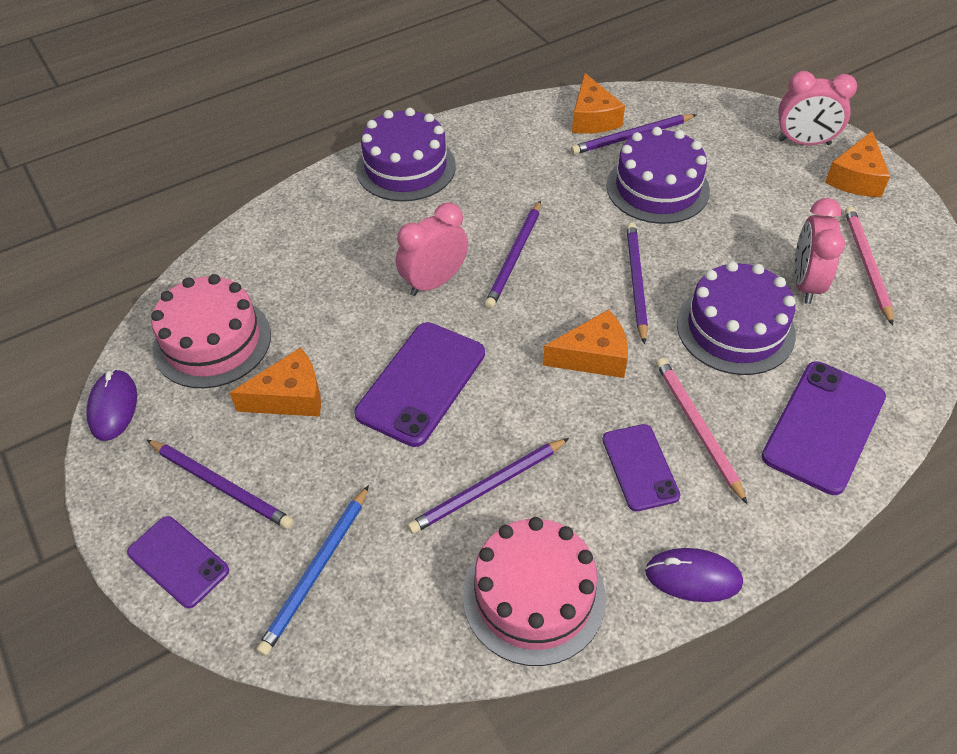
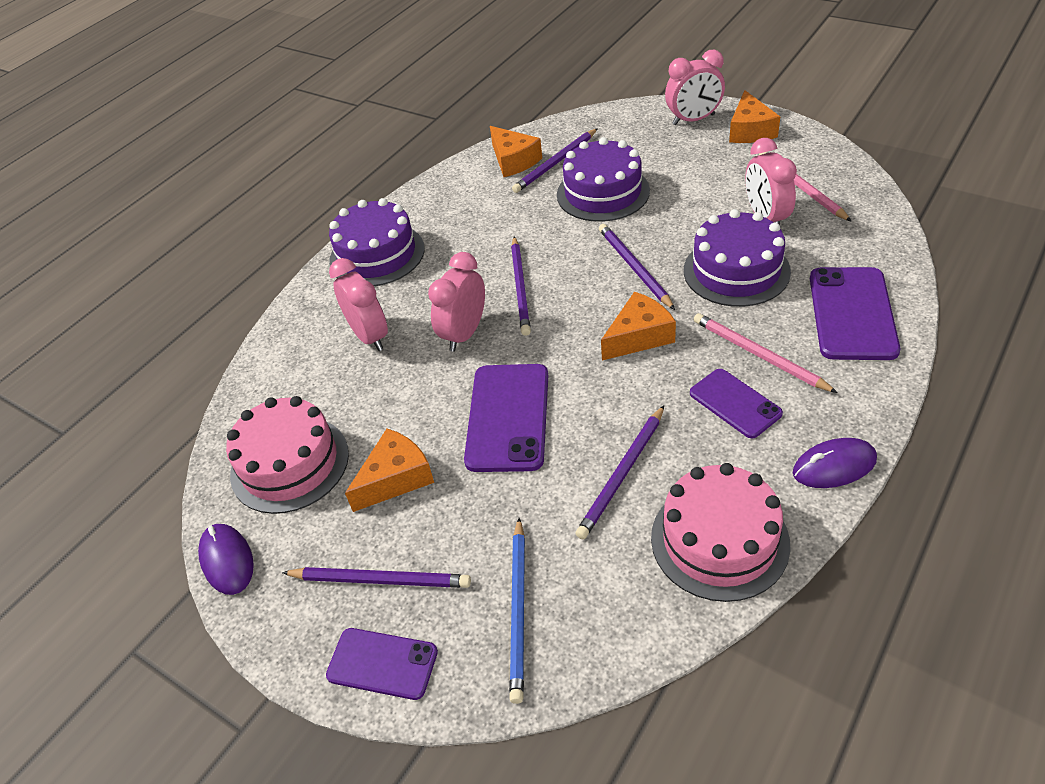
camera: 20 degrees left, 5 degrees down
none -> pink clock [329,258,388,351]

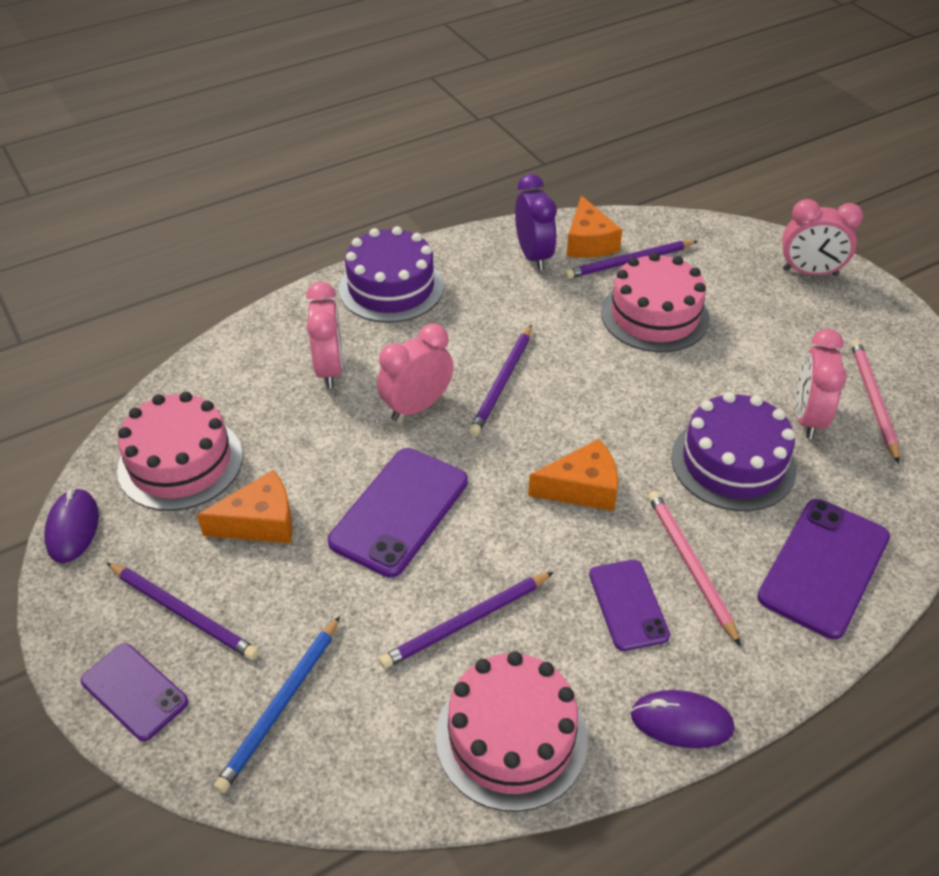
camera: 20 degrees right, 0 degrees up
purple cake [557,137,650,222] -> pink cake [601,252,710,352]
purple pencil [599,224,675,310] -> none
orange cheese [729,90,780,143] -> none
none -> purple clock [515,174,557,271]

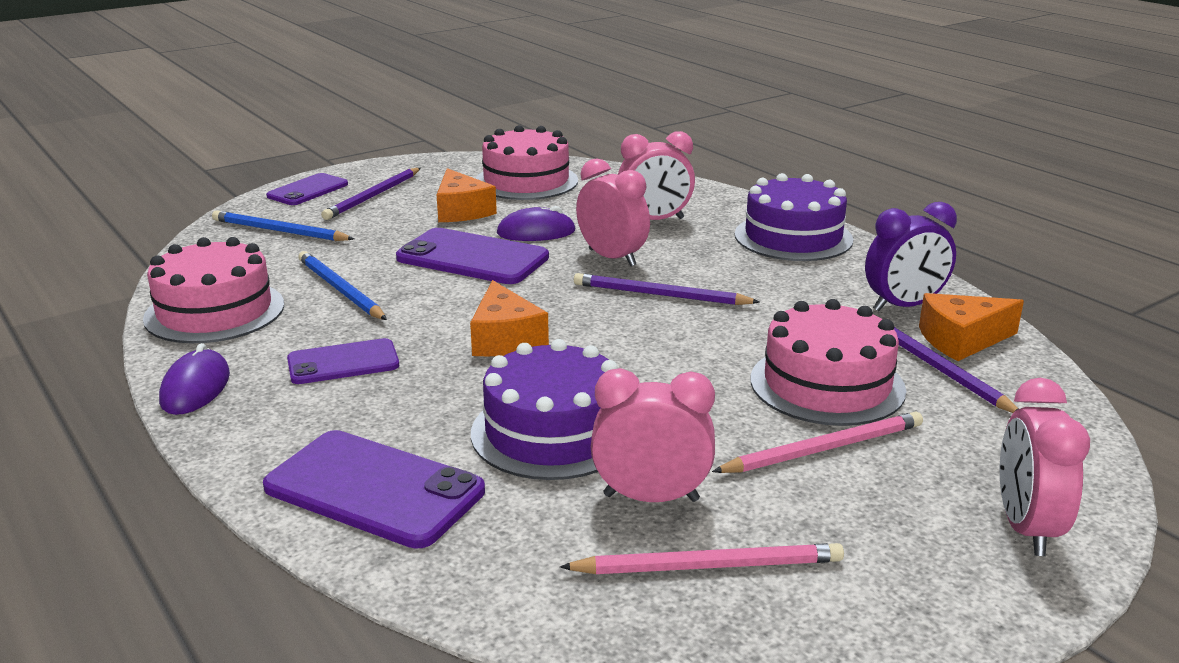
camera: 85 degrees right, 20 degrees down
purple mouse [44,488,99,563] -> purple mouse moved to [497,206,576,241]
purple pencil [379,572,554,669] -> blue pencil [298,251,387,320]
pink pencil [648,491,741,646] -> pink pencil moved to [712,411,923,473]

